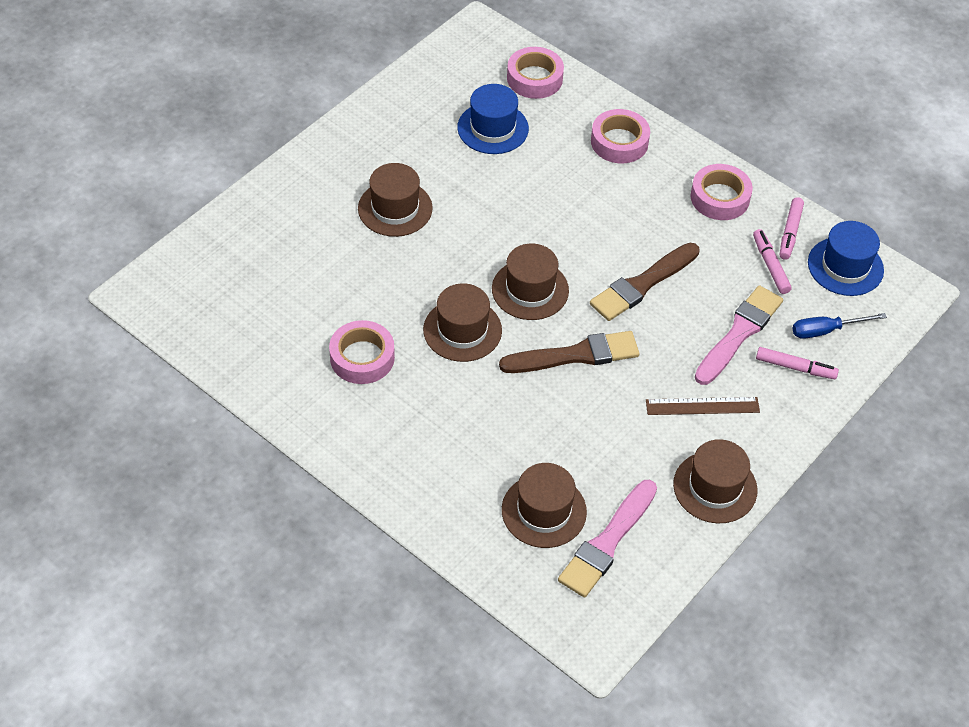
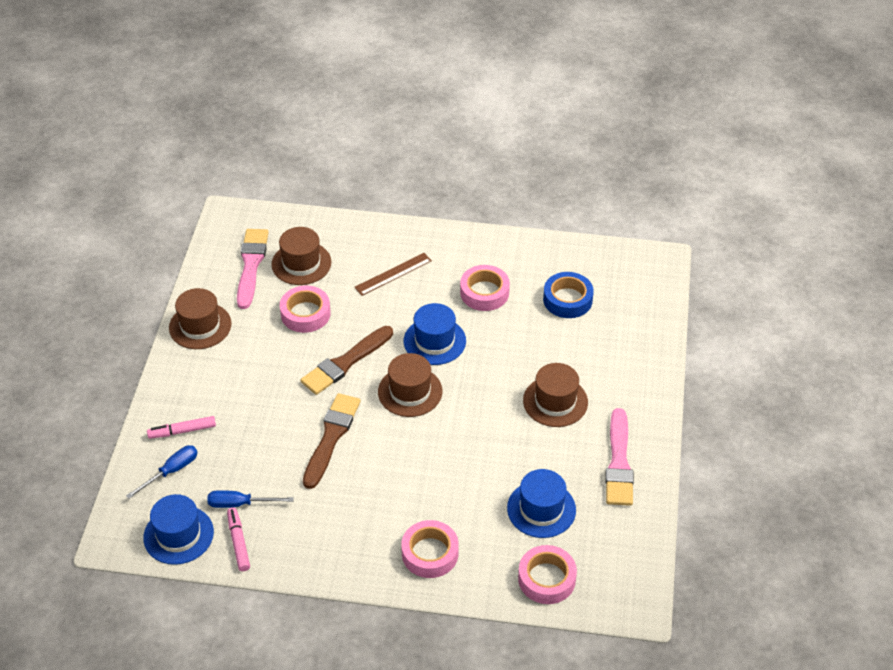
camera: 150 degrees right, 5 degrees down
brown hat [423,283,502,362] -> blue hat [404,303,466,365]
brown ruler [646,397,760,415] -> brown ruler moved to [354,253,432,296]
pink tape [691,164,753,220] -> pink tape moved to [280,286,331,333]
pink brush [695,285,783,385] -> pink brush moved to [605,408,634,506]
pink marker [753,229,792,294] -> blue screwdriver [207,490,294,508]
none -> blue tape [543,272,594,318]

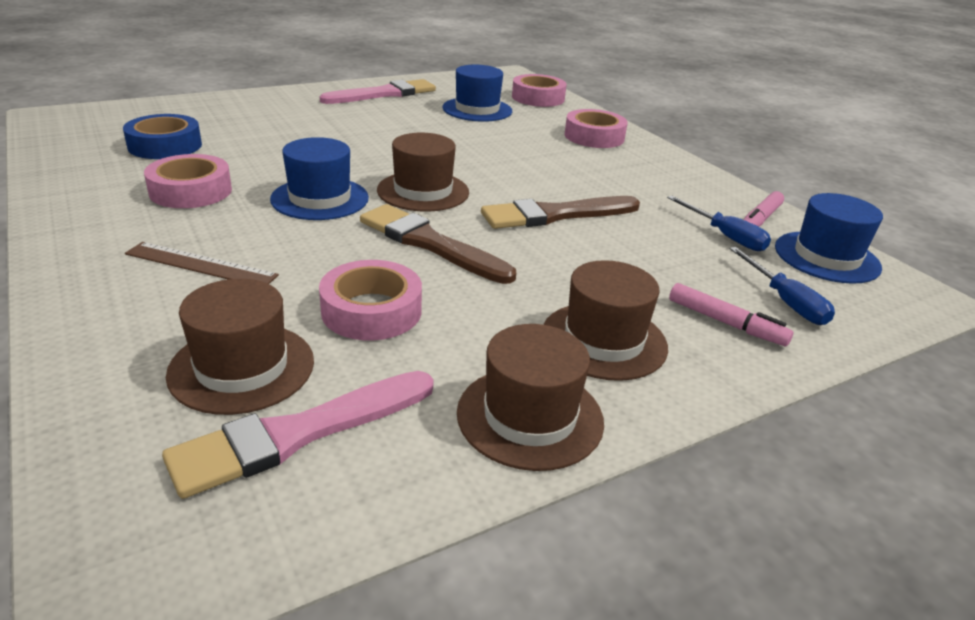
camera: 130 degrees left, 15 degrees down
blue screwdriver [126,445,198,499] -> blue screwdriver turned 120 degrees counterclockwise [730,247,835,325]
brown brush [301,326,393,395] -> brown brush turned 150 degrees counterclockwise [360,204,516,284]
brown hat [523,363,588,427] -> brown hat moved to [543,260,668,381]

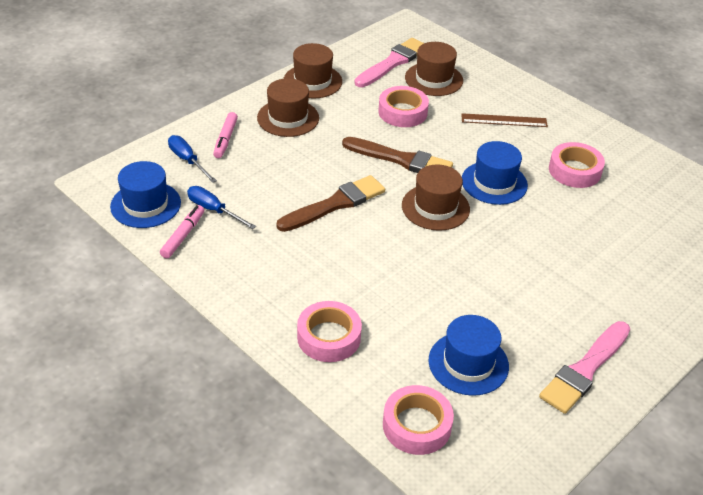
camera: 165 degrees right, 10 degrees up
blue tape [123,114,202,159] -> none
pink marker [669,283,793,346] -> pink marker turned 105 degrees counterclockwise [213,112,238,158]

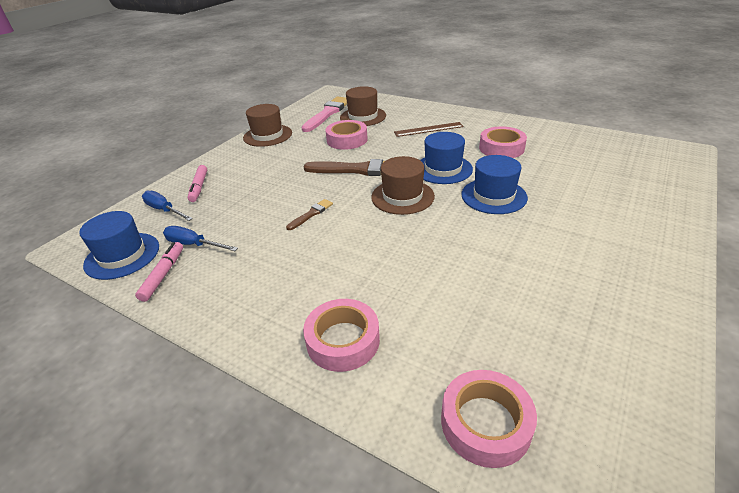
camera: 10 degrees left, 5 degrees down
brown hat [257,78,319,137] -> none
brown brush [276,175,385,232] -> brown brush [286,199,333,230], size x0.50
blue hat [428,315,509,396] -> blue hat moved to [461,155,528,214]
pink brush [539,321,630,414] -> none

